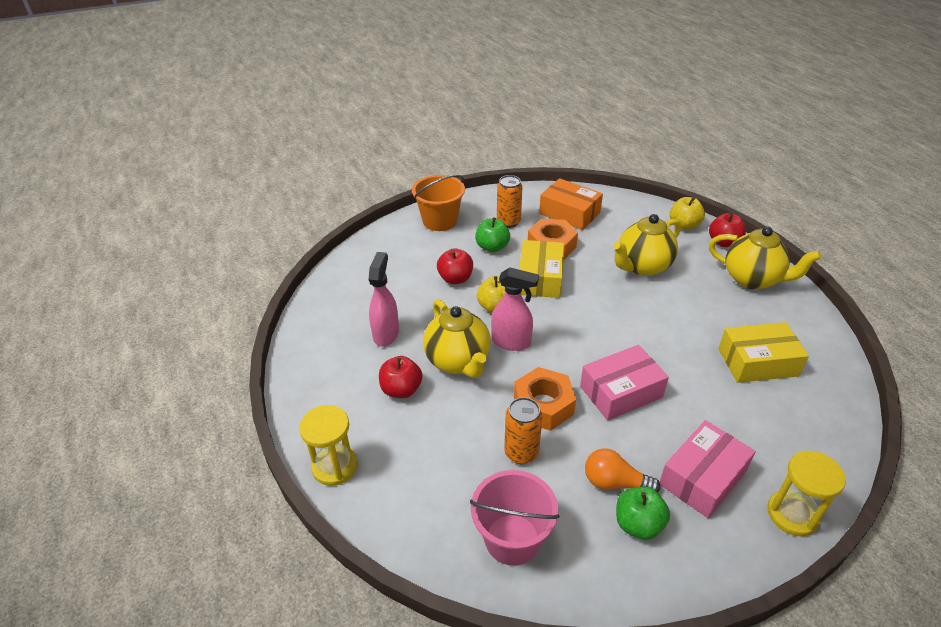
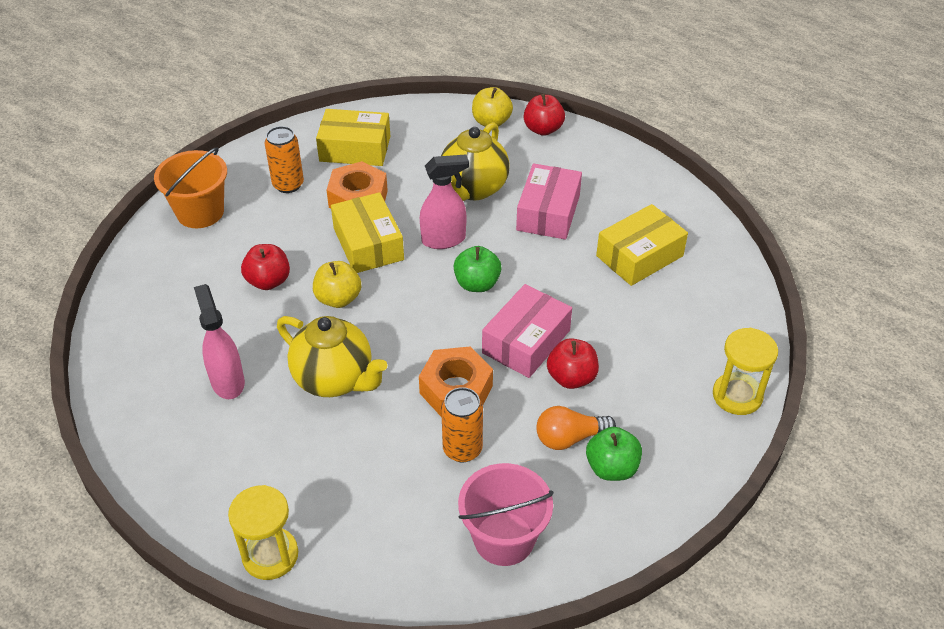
camera: 30 degrees left, 5 degrees up
red apple [379,356,422,398] -> red apple moved to [547,338,599,389]
green apple [475,217,510,252] -> green apple moved to [454,246,502,292]
pink spray bottle [491,267,539,351] -> pink spray bottle moved to [420,154,469,249]
orange box [539,178,603,230] -> yellow box [316,109,390,166]
pink box [659,420,756,518] -> pink box moved to [516,163,582,240]
yellow teapot [709,226,822,290] -> none

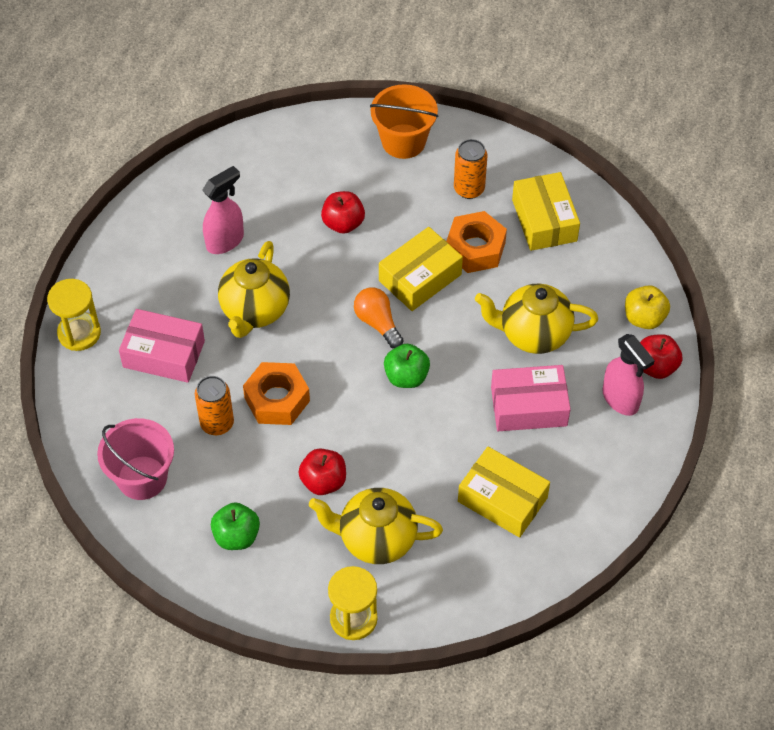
camera: 70 degrees right, 10 degrees up
yellow apple [313,261,361,308] -> none
pink spray bottle [420,154,469,249] -> pink spray bottle moved to [603,334,655,416]
pink box [482,284,572,378] -> pink box moved to [119,309,205,383]
orange light bulb [536,406,616,450] -> orange light bulb moved to [354,287,404,348]
none -> yellow teapot [309,488,443,564]

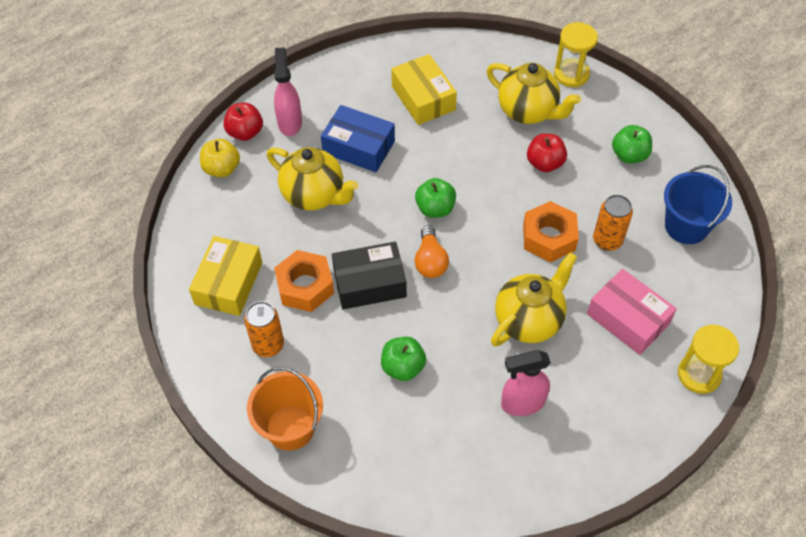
camera: 150 degrees left, 0 degrees up
pink bucket [97,418,174,500] -> blue bucket [664,165,732,244]
red apple [321,191,365,234] -> green apple [381,336,426,381]
yellow box [379,227,463,311] -> black box [332,242,407,309]
pink box [491,365,571,431] -> blue box [321,105,395,172]

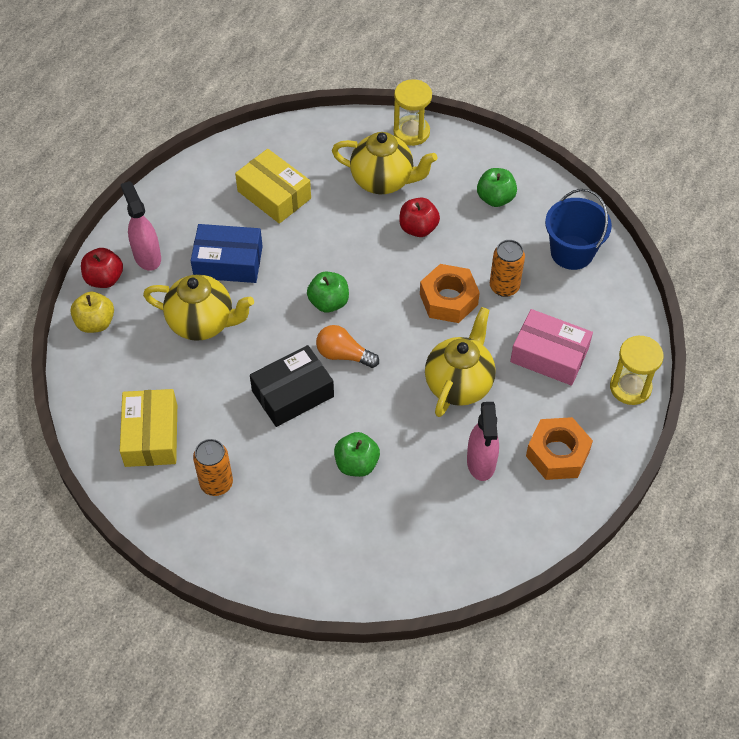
camera: 20 degrees left, 0 degrees up
orange bucket [247,367,323,451] -> none
orange nut [274,250,334,312] -> orange nut moved to [526,417,593,480]
orange light bulb [414,225,449,278] -> orange light bulb turned 135 degrees clockwise [316,325,379,368]
pink spray bottle [501,350,551,416] -> pink spray bottle turned 60 degrees counterclockwise [467,402,499,481]

